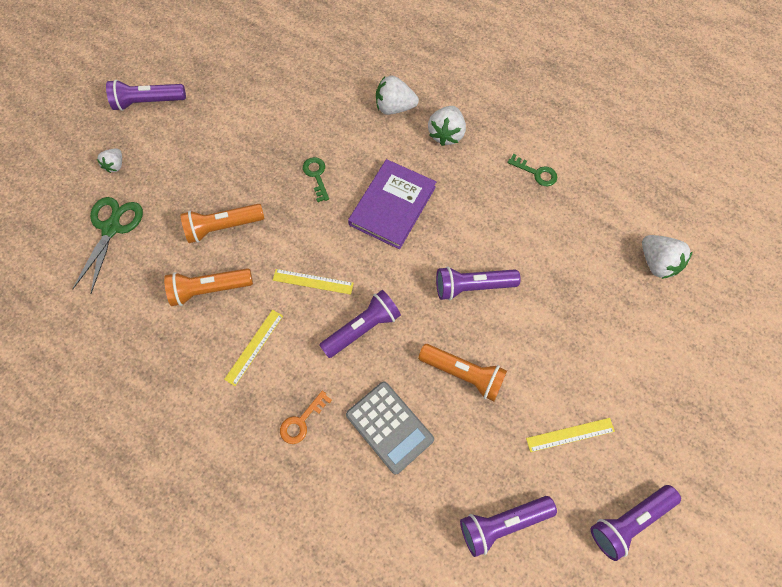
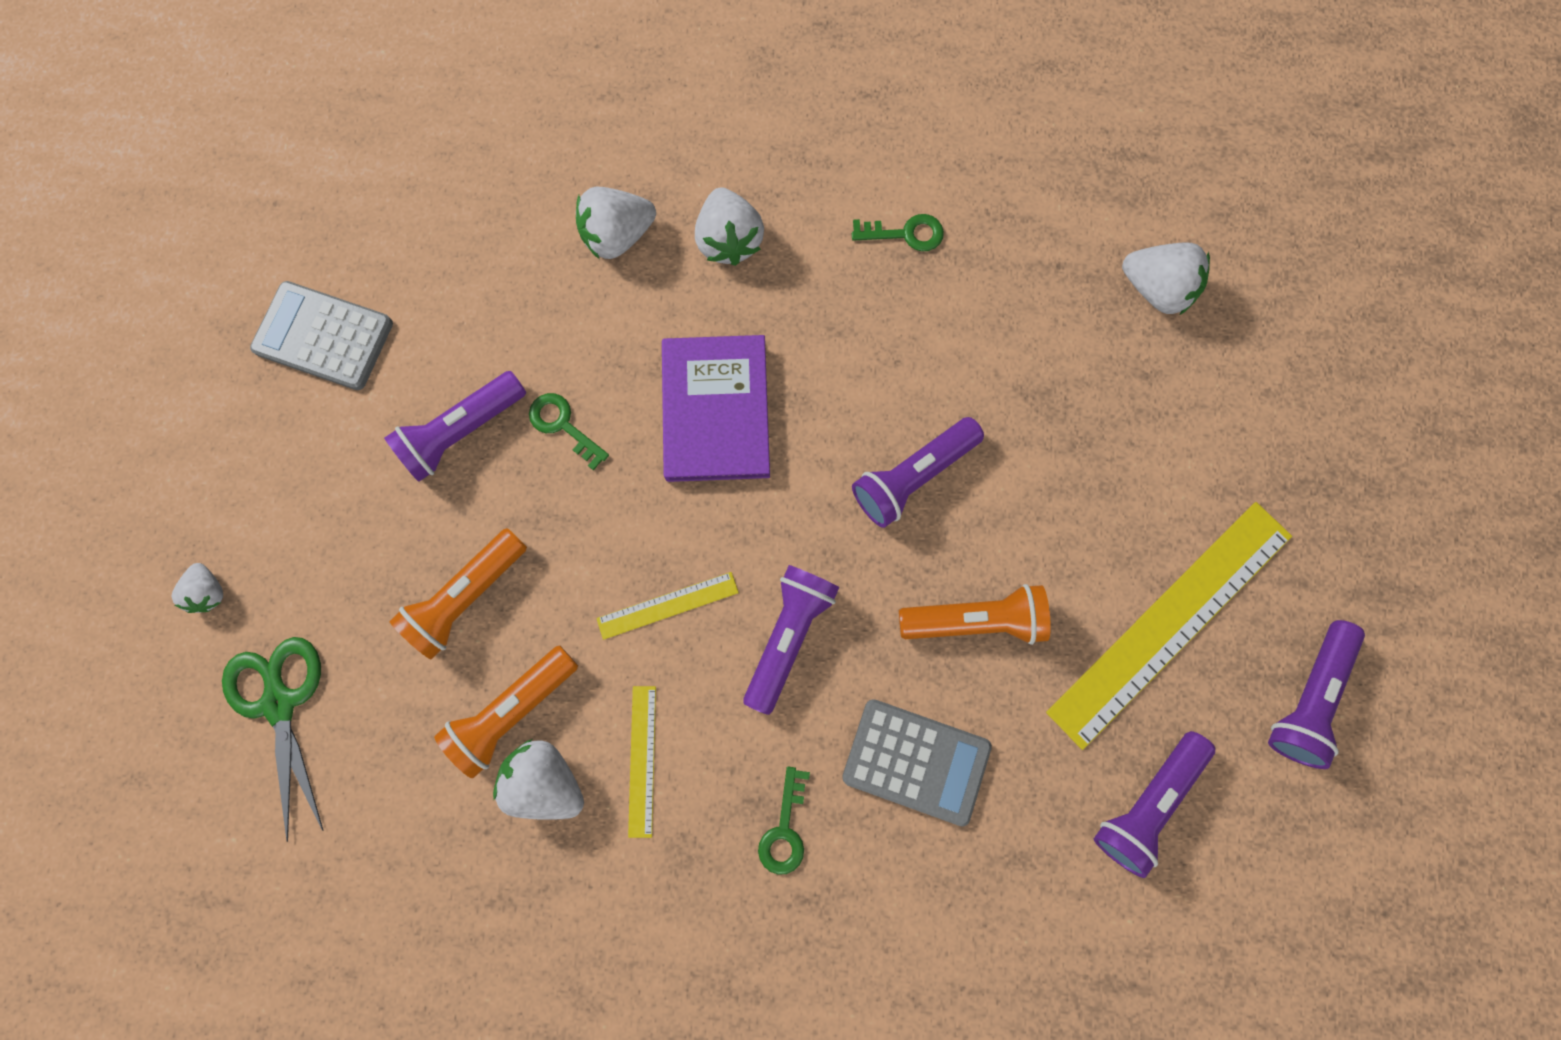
camera: 30 degrees left, 10 degrees up
purple flashlight [106,79,186,111] -> purple flashlight moved to [384,371,526,482]
orange key [280,391,332,444] -> green key [758,766,810,875]
yellow ruler [526,418,615,452] -> yellow ruler [1046,502,1292,750], size x2.17
none -> grey calculator [250,281,393,390]
none -> white strawberry [493,739,584,820]

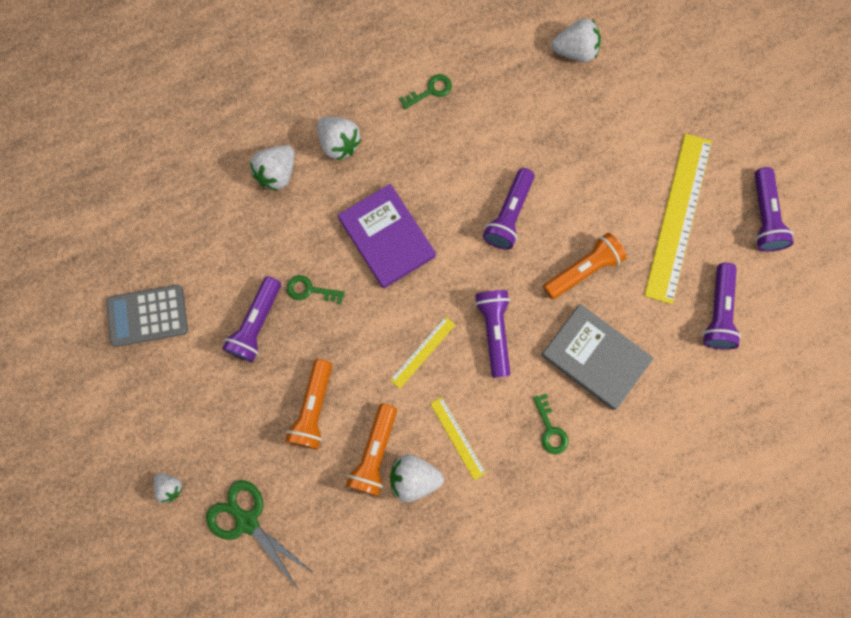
camera: 30 degrees left, 0 degrees up
grey calculator [842,699,992,826] -> grey book [541,304,654,410]

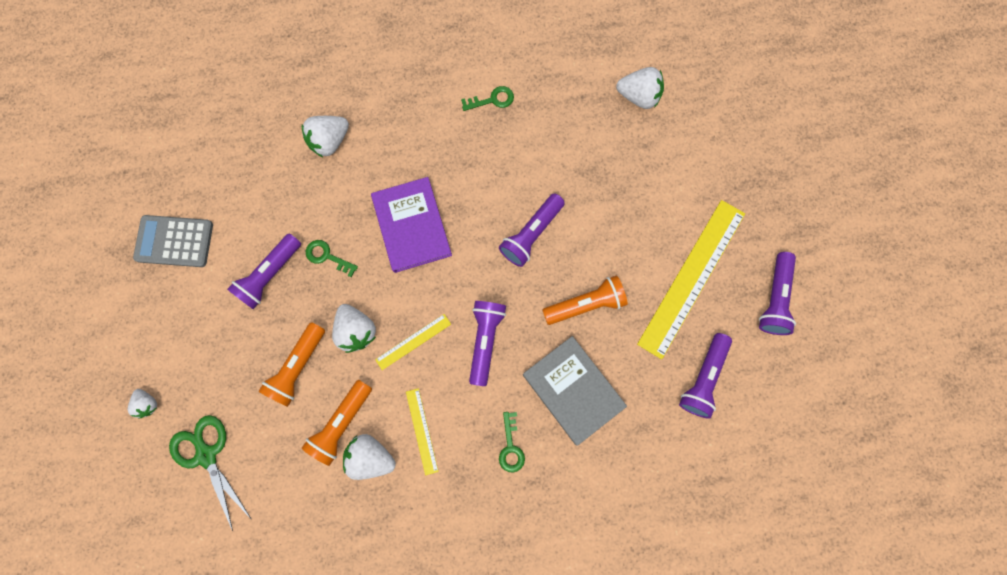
camera: 15 degrees right, 0 degrees up
white strawberry [317,117,362,161] -> white strawberry moved to [332,304,376,353]

